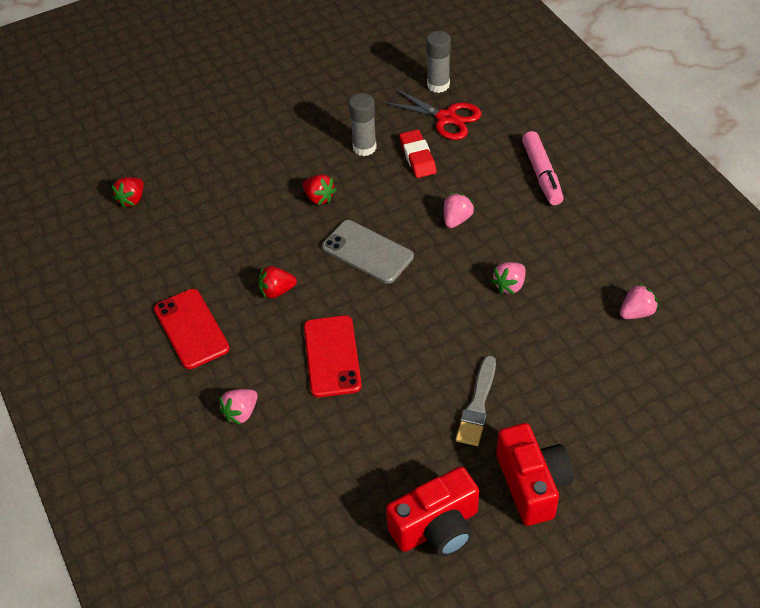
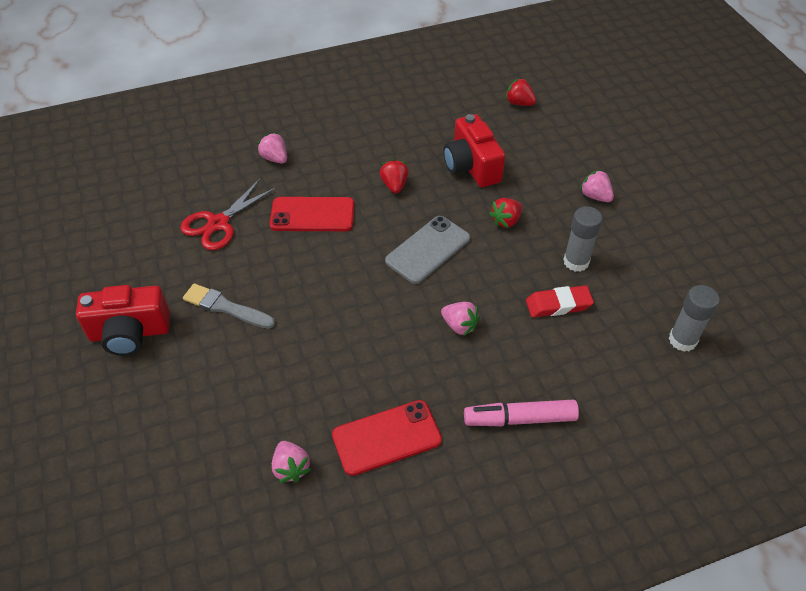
camera: 95 degrees right, 0 degrees up
red phone [154,289,230,369] -> red phone moved to [332,400,442,476]
red scissors [383,88,481,140] -> red scissors moved to [180,179,277,250]
red camera [386,466,479,557] -> red camera moved to [443,114,505,187]
pink strawberry [491,262,526,295] -> pink strawberry moved to [580,170,614,202]

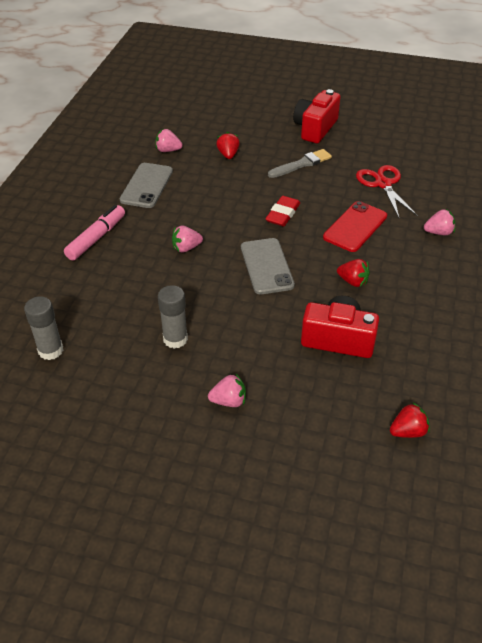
camera: 125 degrees right, 5 degrees down
red phone [332,400,442,476] -> grey phone [120,163,173,208]
red strawberry [489,198,523,228] -> red strawberry moved to [216,132,240,159]
red eraser [526,285,594,317] -> red eraser moved to [265,196,300,226]

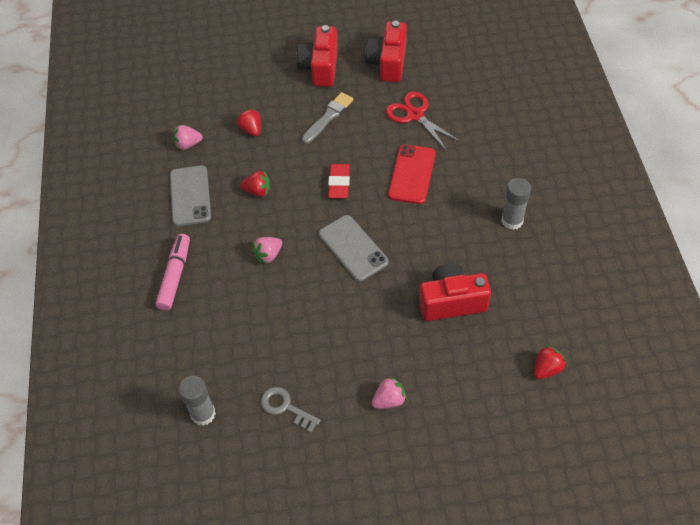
camera: 20 degrees left, 10 degrees up
grey glue stick [158,285,188,349] -> grey glue stick moved to [501,178,531,230]
red strawberry [337,259,370,287] -> red strawberry moved to [240,171,270,197]
pink strawberry [424,209,455,235] -> none
none -> grey key [261,387,321,433]
none -> red camera [365,21,407,82]

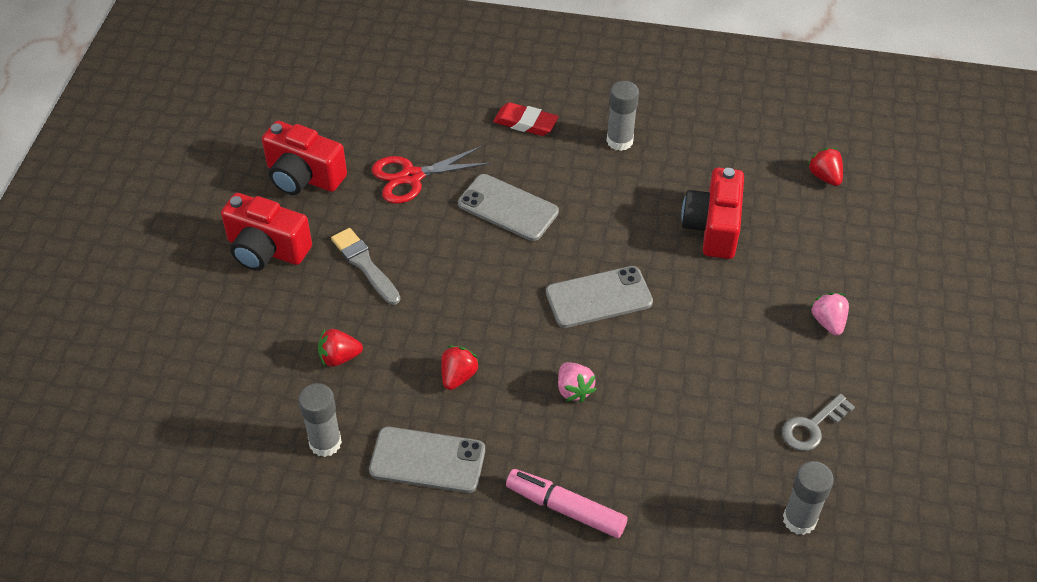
camera: 75 degrees left, 5 degrees down
pink strawberry [173,125,203,150] -> grey glue stick [298,383,342,457]
red eraser [328,164,350,198] -> red eraser moved to [493,102,559,136]
red phone [388,144,435,204] -> grey phone [458,174,559,241]

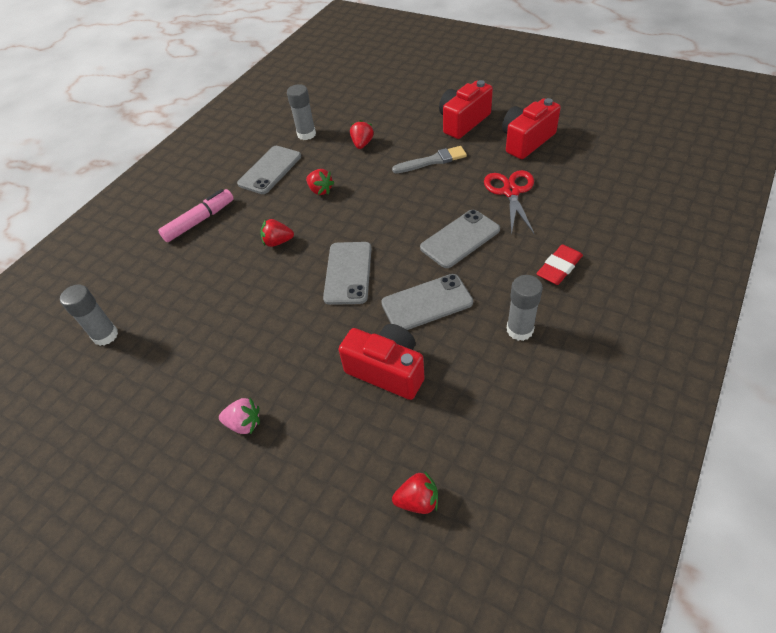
camera: 115 degrees right, 0 degrees up
pink strawberry [558,362,597,403] -> red strawberry [260,219,294,247]
grey key [782,394,855,451] -> none
none -> grey phone [381,274,473,330]

